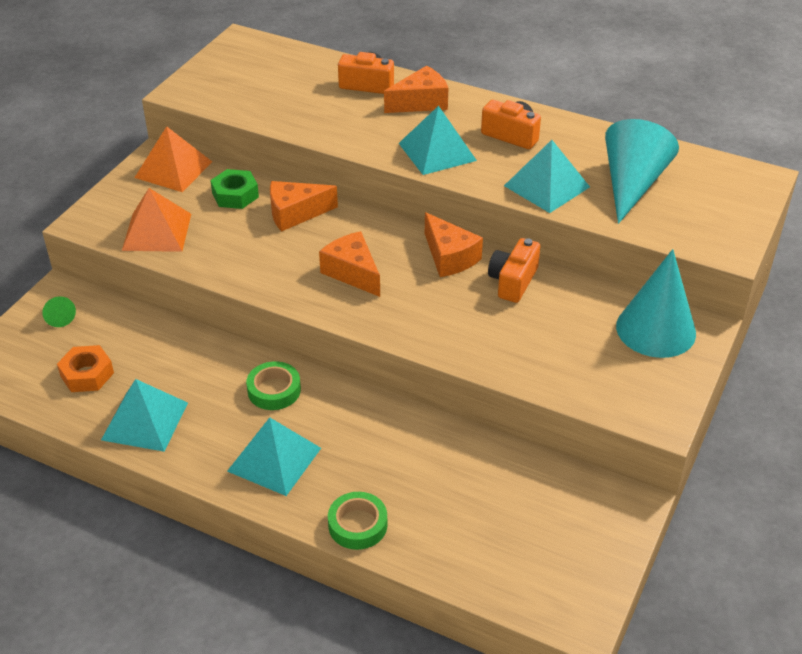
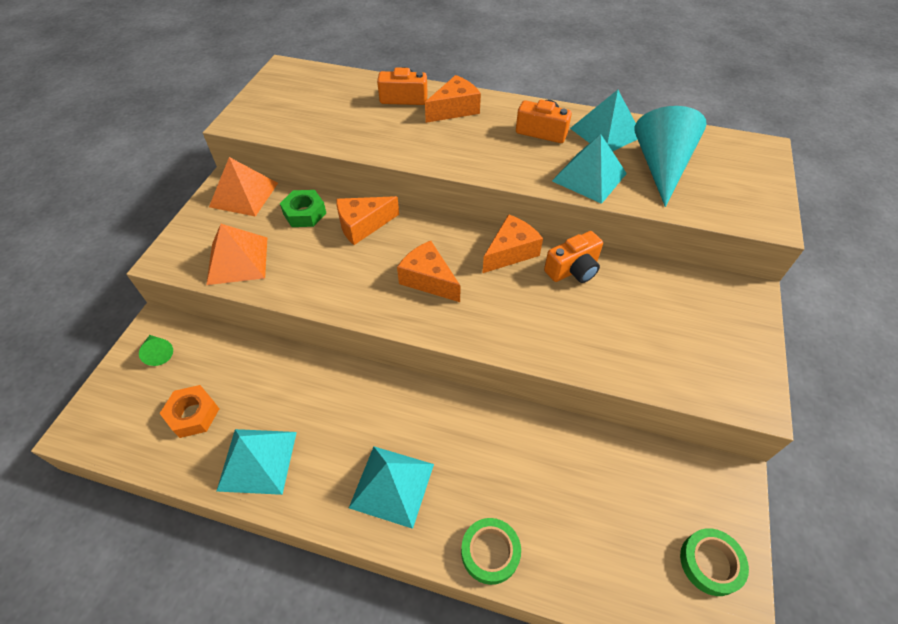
camera: 10 degrees left, 10 degrees up
green tape [246,361,301,410] -> green tape moved to [680,528,749,596]
turquoise pyramid [399,106,477,175] -> turquoise pyramid moved to [570,90,638,152]
orange cheese [425,212,483,277] -> orange cheese turned 90 degrees counterclockwise [482,214,543,273]
orange camera [488,238,540,303] -> orange camera turned 135 degrees counterclockwise [544,231,603,283]
turquoise cone [616,249,696,358] -> none

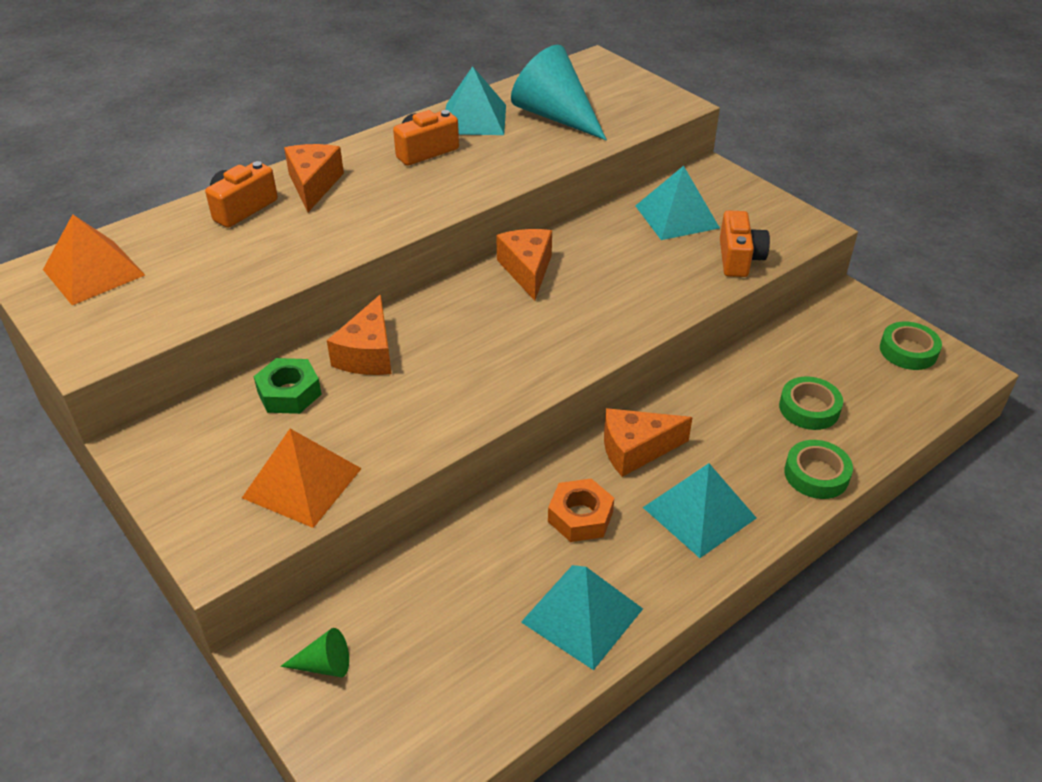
camera: 55 degrees left, 10 degrees down
orange nut [160,385,219,438] -> orange nut moved to [548,479,614,542]
orange pyramid [209,157,278,217] -> orange pyramid moved to [43,214,145,305]
orange cheese [397,241,461,302] -> orange cheese moved to [604,408,693,477]
orange camera [544,231,603,283] -> orange camera moved to [720,210,770,277]
turquoise pyramid [552,134,627,204] -> turquoise pyramid moved to [635,166,720,240]
none -> green tape [779,377,843,430]

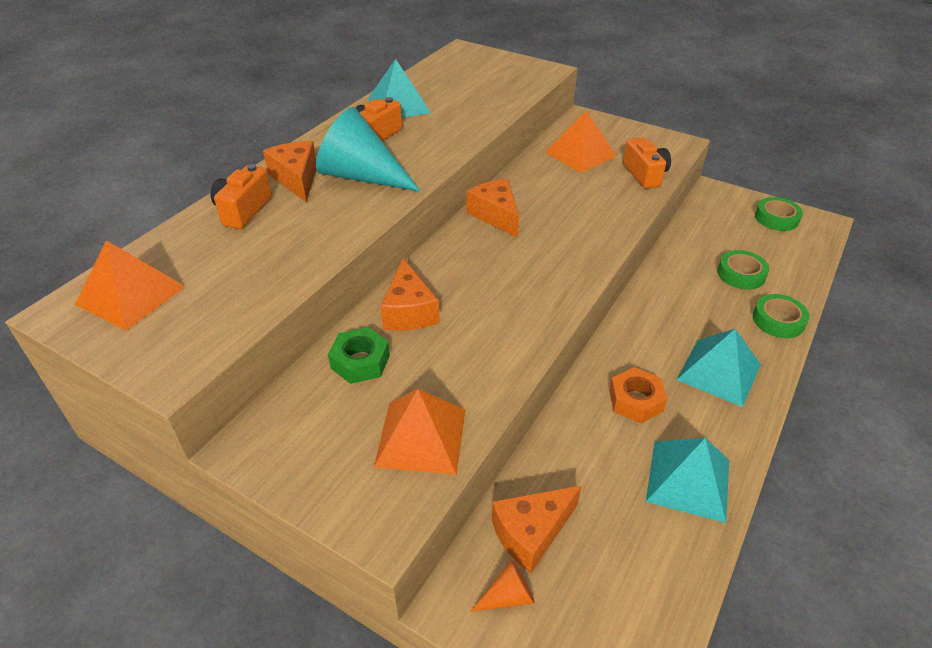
camera: 20 degrees left, 0 degrees up
green cone [280,628,349,677] -> orange cone [470,560,535,612]
turquoise cone [511,45,607,140] -> turquoise cone moved to [316,107,421,192]
orange cheese [604,408,693,477] -> orange cheese moved to [492,485,582,573]
turquoise pyramid [635,166,720,240] -> orange pyramid [545,111,616,173]

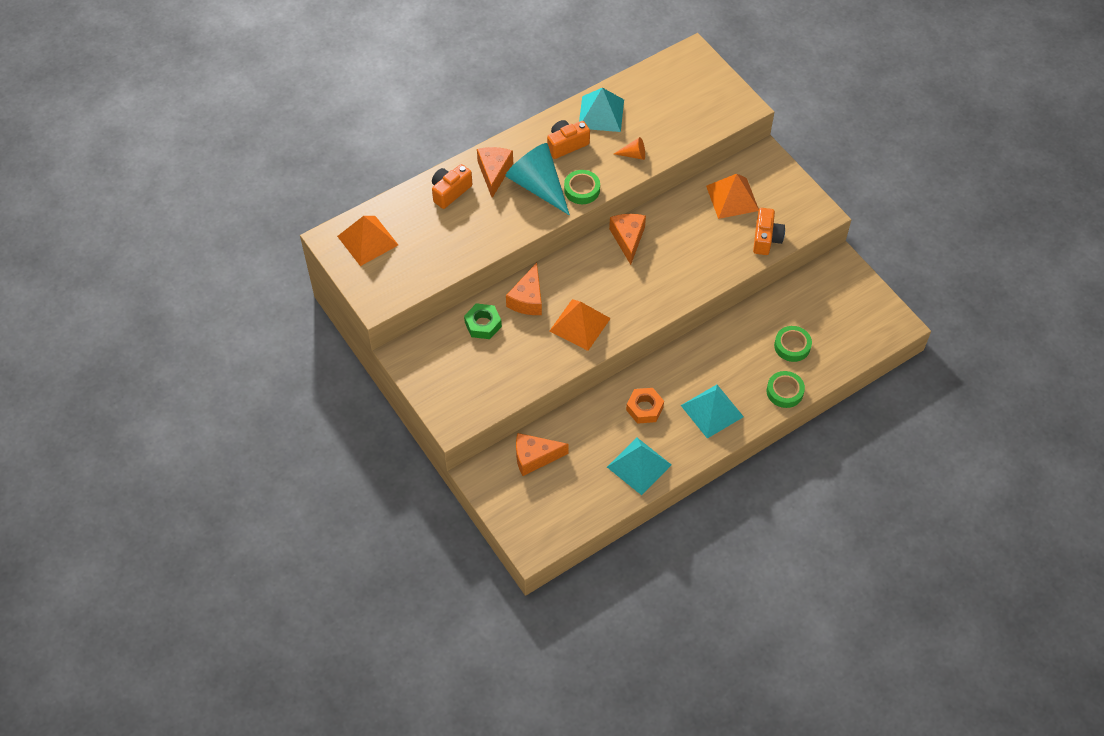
camera: 25 degrees right, 15 degrees up
orange pyramid [374,389,465,475] -> orange pyramid moved to [550,299,611,351]
orange cone [470,560,535,612] -> orange cone moved to [614,137,645,160]
green tape [755,197,803,231] -> green tape moved to [564,170,600,204]

